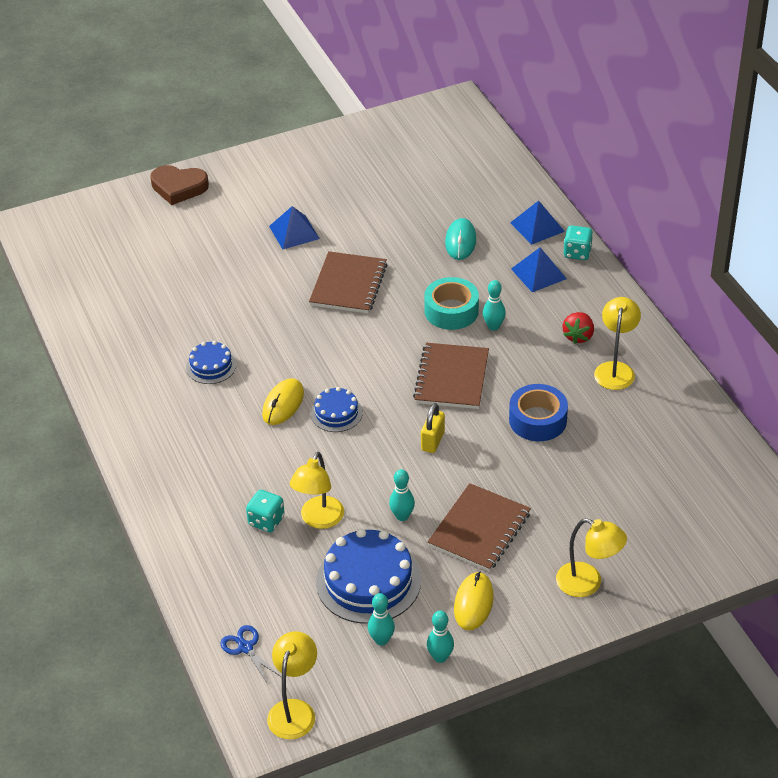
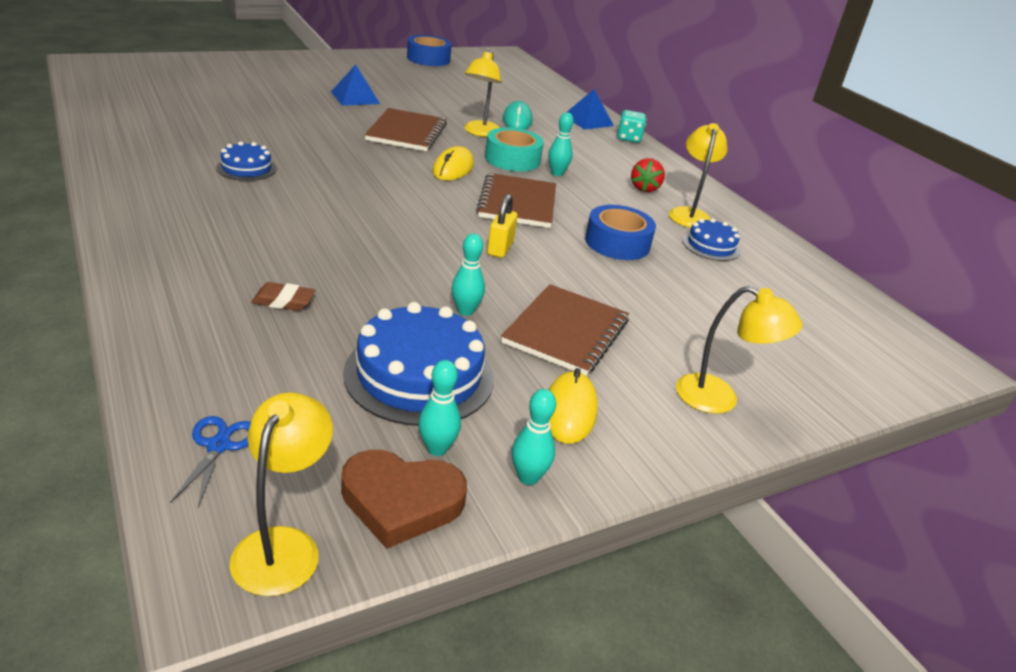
camera: 10 degrees left, 10 degrees down
brown heart [150,165,209,205] -> brown heart moved to [341,450,467,549]
blue scissors [220,625,281,684] -> blue scissors turned 45 degrees clockwise [170,416,251,507]
turquoise dice [246,490,285,533] -> brown eraser [251,282,316,311]
yellow mouse [262,378,304,425] -> yellow mouse moved to [433,146,474,180]
yellow lamp [290,452,344,529] -> yellow lamp moved to [464,50,501,137]
blue cake [311,387,363,432] -> blue cake moved to [682,218,741,261]
blue pyramid [511,247,567,292] -> none
none -> blue tape [407,35,452,66]

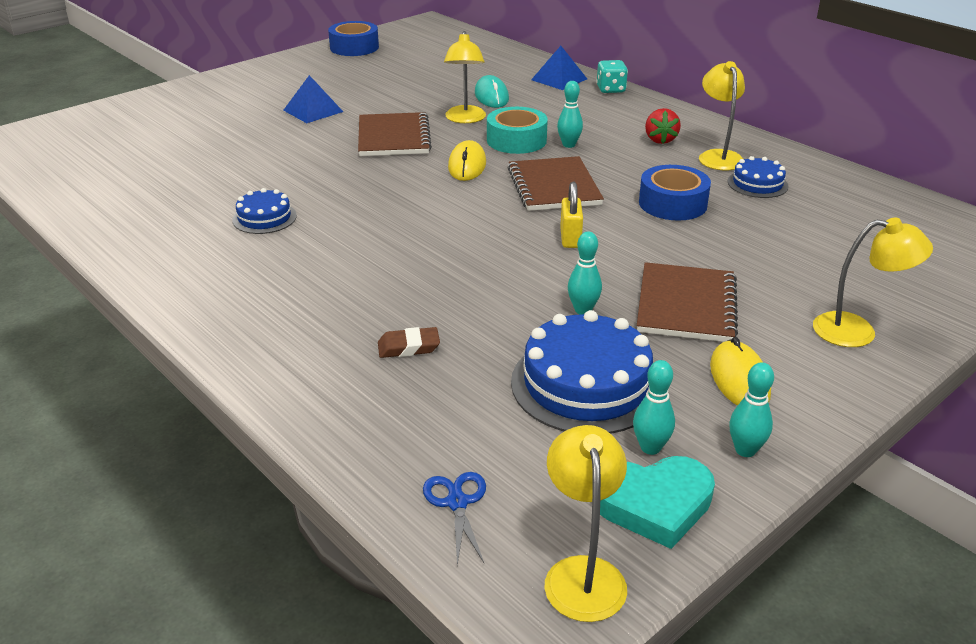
camera: 10 degrees left, 0 degrees up
brown heart [341,450,467,549] -> turquoise heart [600,456,715,549]

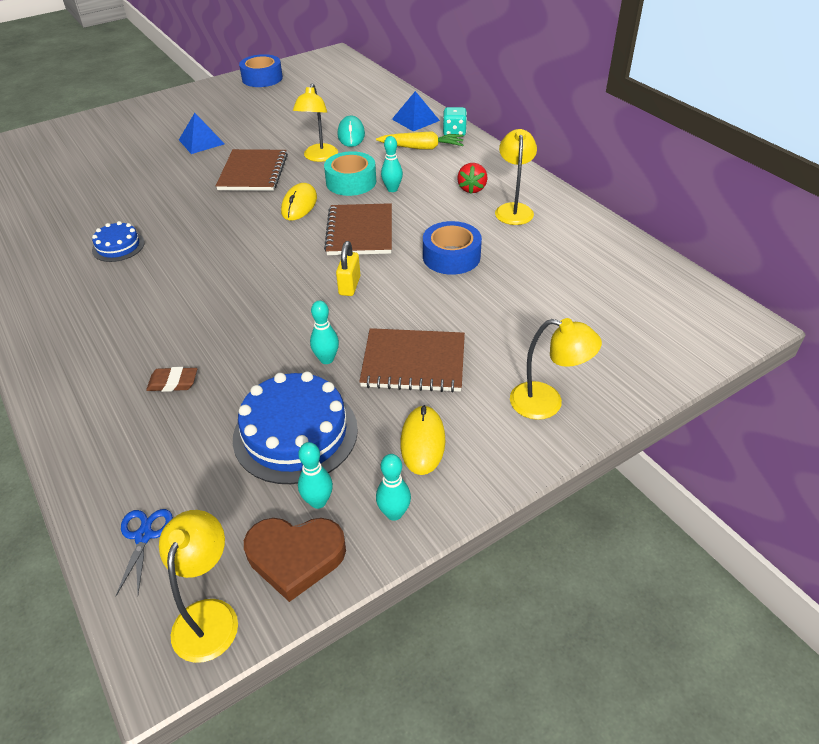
camera: 10 degrees right, 10 degrees up
turquoise heart [600,456,715,549] -> brown heart [244,518,346,602]
brown notebook [637,262,738,342] -> brown notebook turned 75 degrees clockwise [359,328,465,393]
blue cake [728,156,788,198] -> none
none -> yellow carrot [376,131,463,150]

